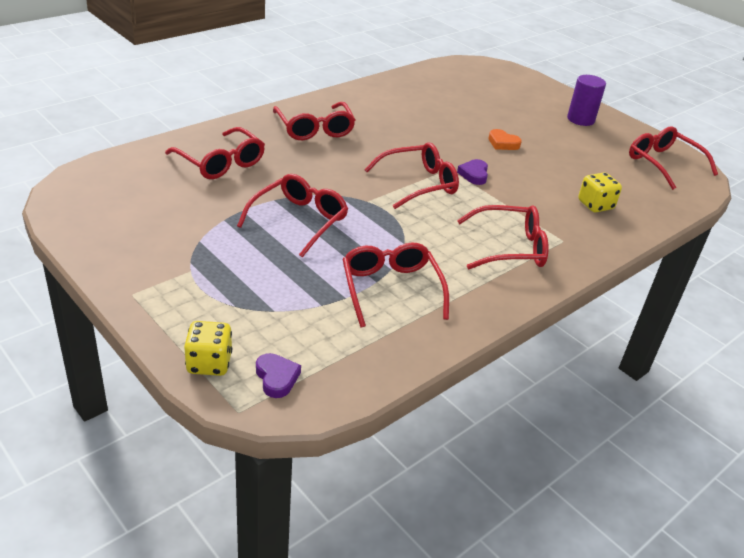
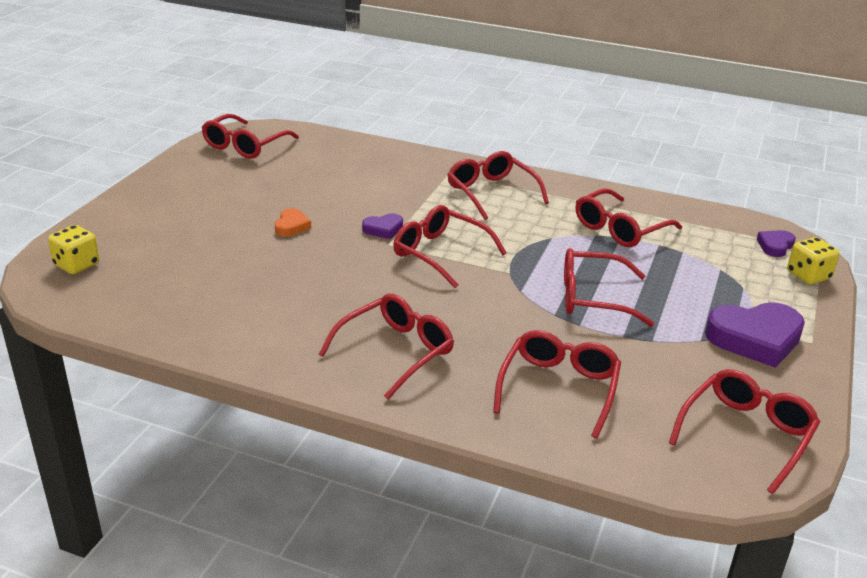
camera: 115 degrees left, 5 degrees down
purple cylinder [567,75,606,126] -> none
yellow dice [578,172,622,212] -> yellow dice moved to [48,225,99,274]
none -> red glasses [669,369,820,494]
none -> purple heart [705,302,805,368]

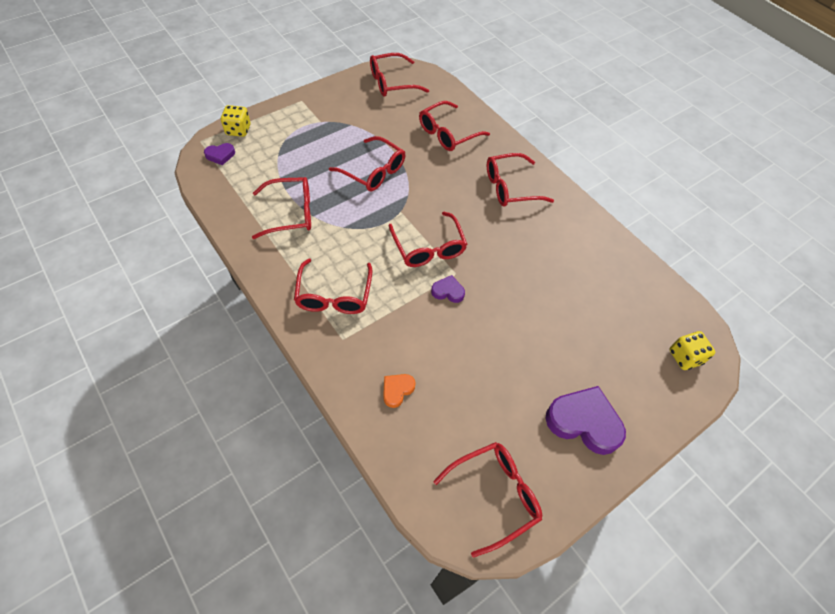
camera: 150 degrees left, 25 degrees up
orange heart [275,208,311,237] -> orange heart moved to [383,374,416,408]
purple heart [705,302,805,368] -> purple heart moved to [545,386,626,455]

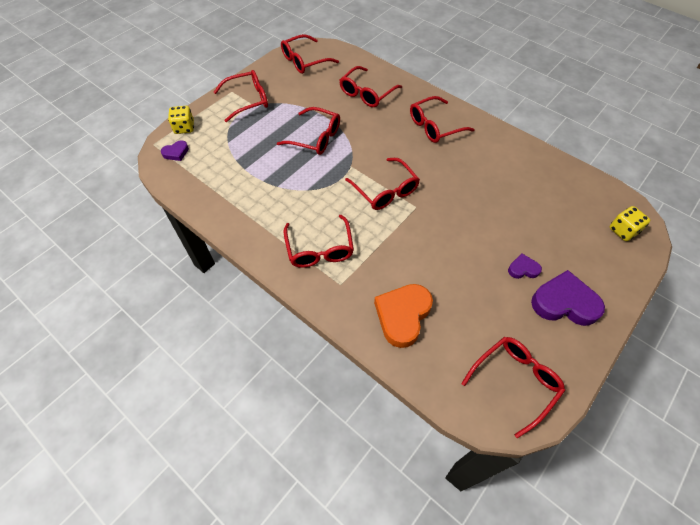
camera: 10 degrees left, 0 degrees up
red glasses [252,177,311,239] -> red glasses moved to [214,70,268,122]
orange heart [383,374,416,408] -> orange heart [374,284,433,348], size x1.99
purple heart [431,275,465,303] -> purple heart moved to [508,254,542,279]

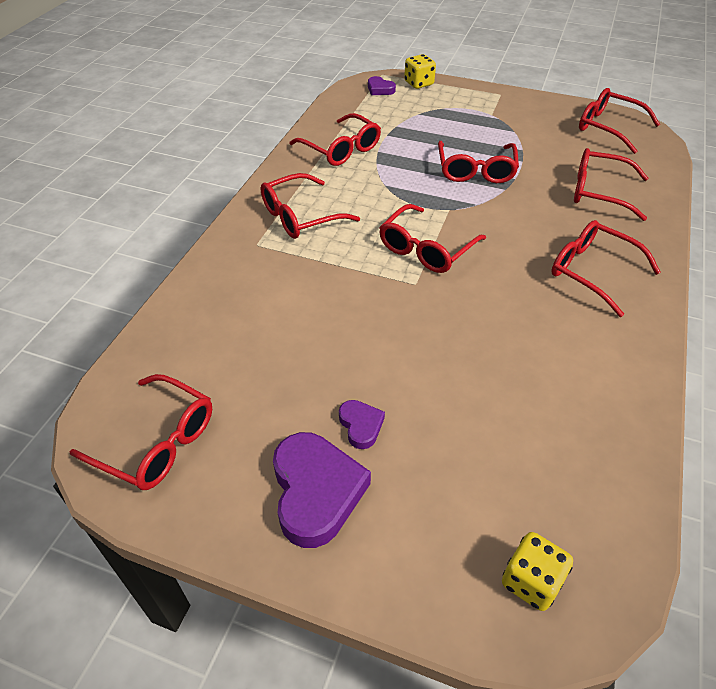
camera: 70 degrees right, 10 degrees down
red glasses [214,70,268,122] -> red glasses moved to [289,113,381,166]
orange heart [374,284,433,348] -> none

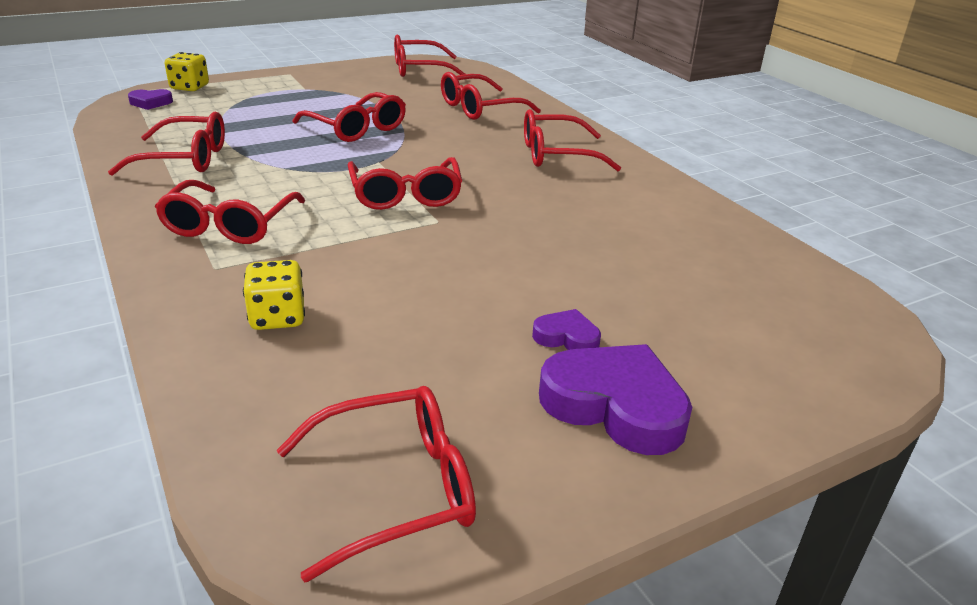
camera: 50 degrees left, 15 degrees down
yellow dice [502,532,573,611] -> yellow dice moved to [243,260,305,330]

